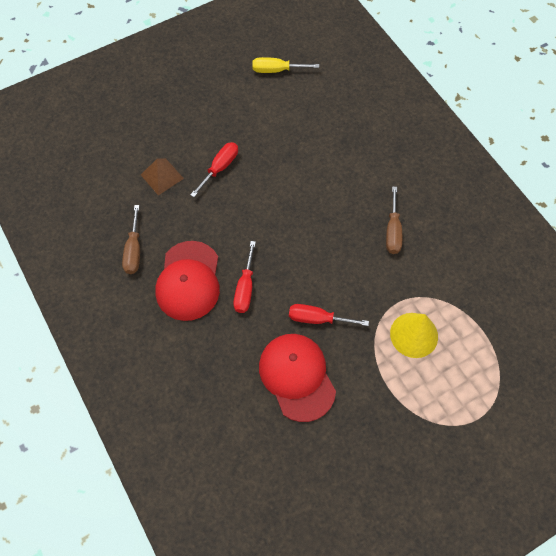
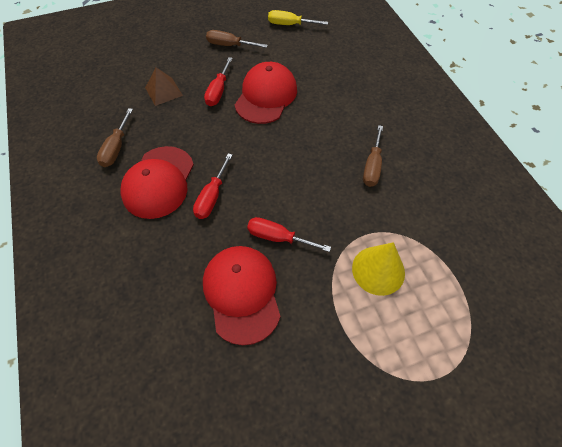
camera: 10 degrees right, 5 degrees down
red screwdriver [190,142,238,197] -> red screwdriver turned 150 degrees clockwise [204,57,233,106]
none -> brown screwdriver [206,30,268,48]
none -> red cap [235,62,297,124]

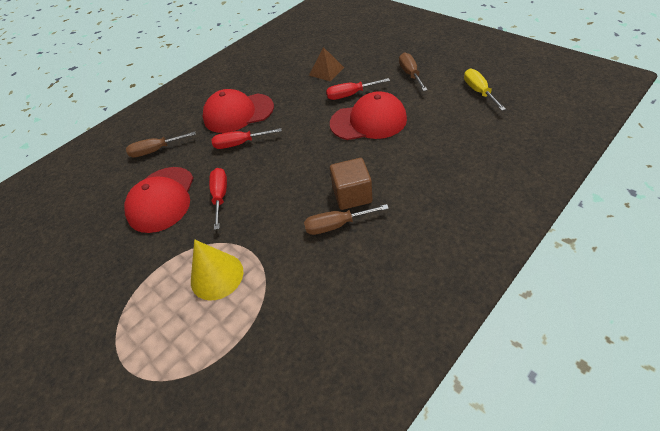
camera: 70 degrees right, 10 degrees down
brown screwdriver [97,108,133,167] -> brown screwdriver moved to [126,132,196,158]
red cap [203,246,281,345] -> red cap turned 135 degrees clockwise [124,167,194,233]
none -> brown cube [330,158,372,210]

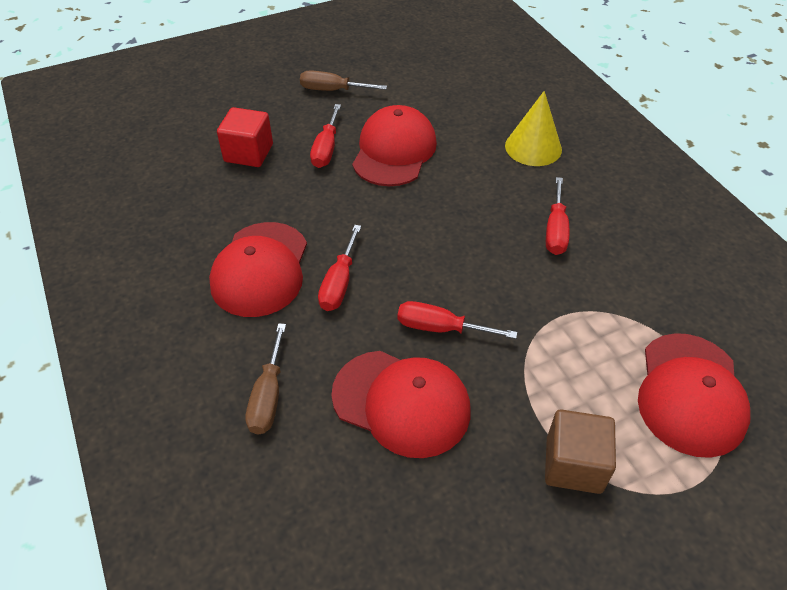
camera: 75 degrees left, 0 degrees up
yellow cone [191,239,243,300] -> yellow cone moved to [505,91,562,166]
brown screwdriver [304,204,389,235] -> red screwdriver [546,177,569,255]
brown pyramid [309,47,344,81] -> red cube [217,107,273,167]
brown cube [330,158,372,210] -> brown cube moved to [545,409,616,494]
yellow screwdriver [464,69,506,111] -> none
none -> red cap [638,333,751,458]

